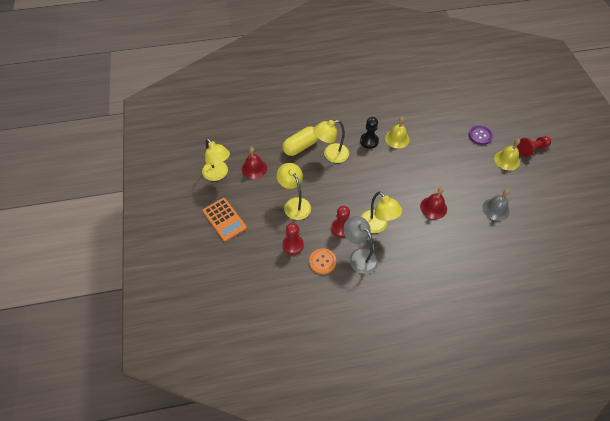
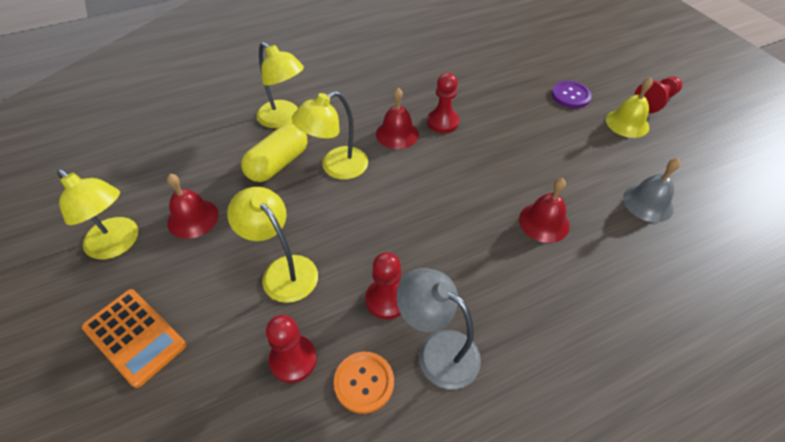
camera: 15 degrees left, 5 degrees down
black pawn [360,117,379,149] -> red bell [376,88,419,149]
yellow lamp [361,192,402,233] -> yellow lamp moved to [257,42,304,128]
yellow bell [385,117,409,148] -> red pawn [427,73,459,133]

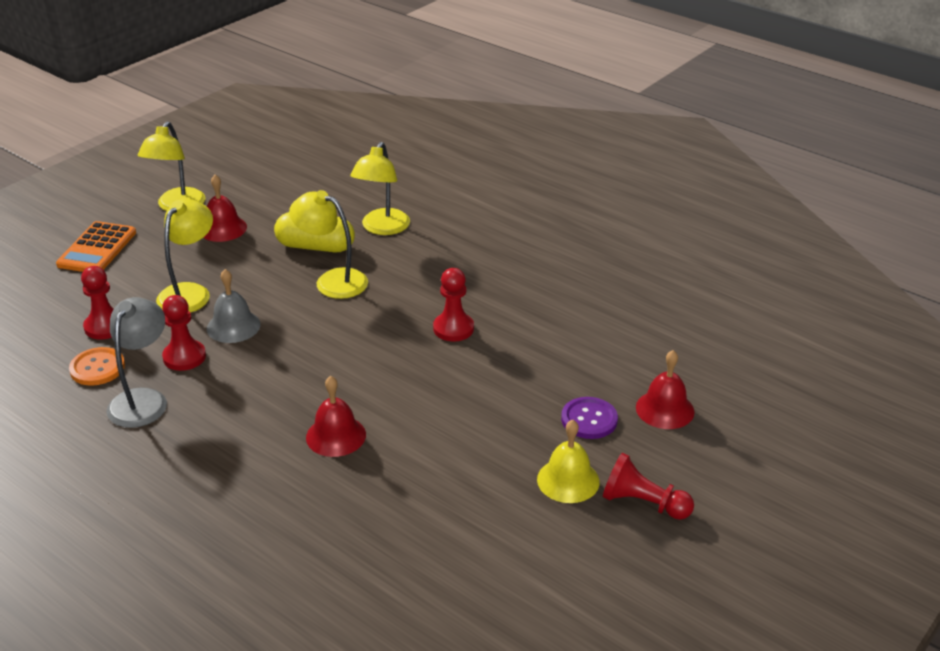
camera: 65 degrees right, 15 degrees down
red bell [376,88,419,149] -> red bell moved to [636,350,695,429]
grey bell [623,158,680,222] -> grey bell moved to [207,269,261,343]

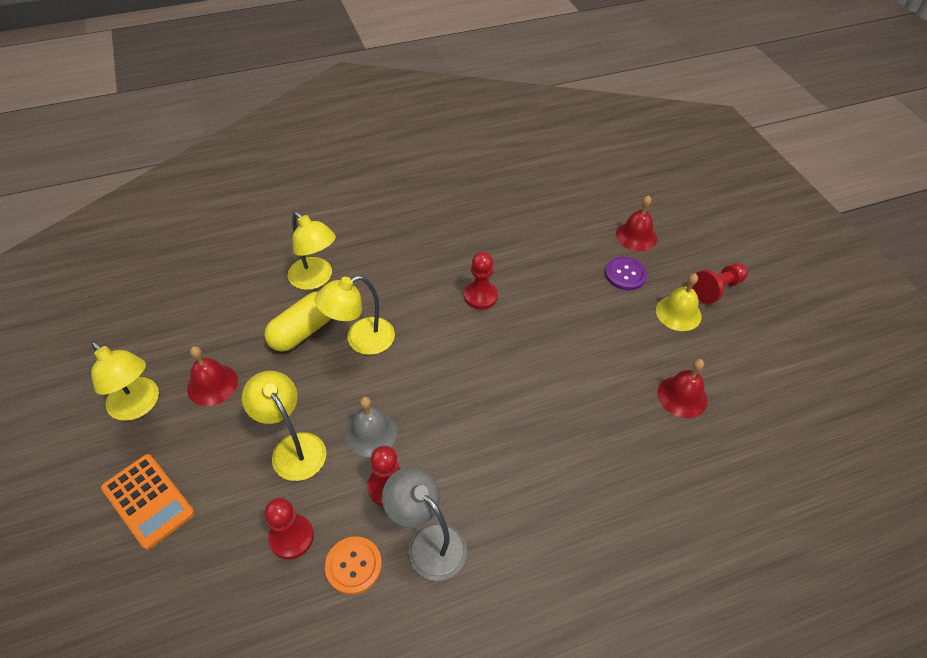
camera: 60 degrees left, 15 degrees up
red bell [306,376,366,457] -> red bell moved to [657,359,708,418]

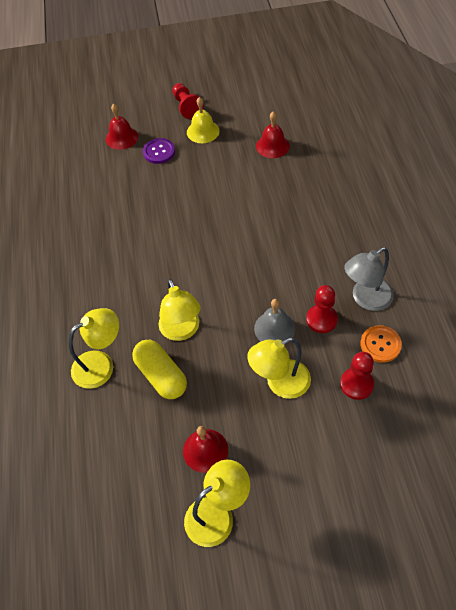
camera: 75 degrees left, 5 degrees up
orange calculator [101,454,195,550] -> none
red pawn [464,252,498,310] -> none

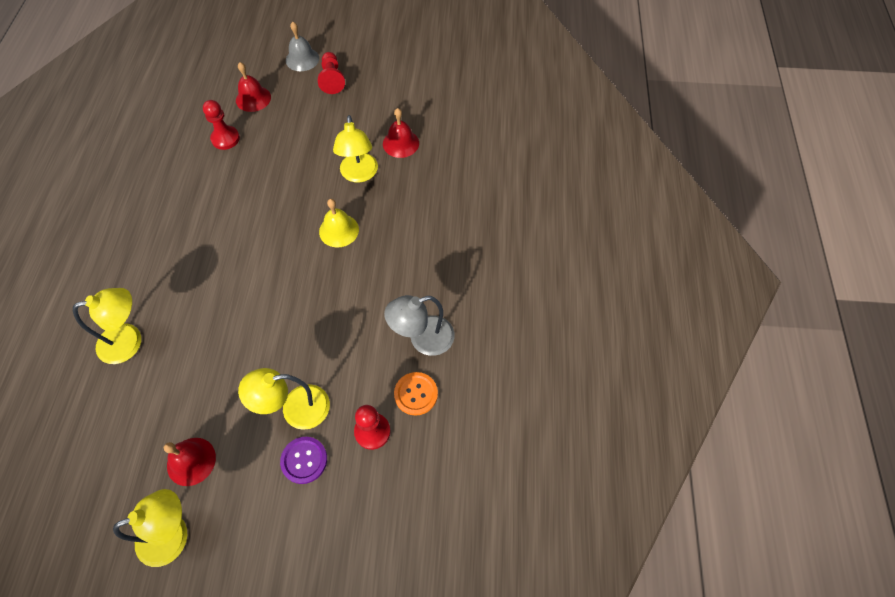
camera: 10 degrees right, 5 degrees up
yellow capsule [132,340,187,399] -> none
purple button [143,138,175,164] -> purple button moved to [280,437,327,484]
yellow lamp [159,279,201,341] -> yellow lamp moved to [333,115,378,182]
yellow bell [187,97,220,143] -> yellow bell moved to [319,199,359,247]
grey bell [254,299,295,341] -> grey bell moved to [286,22,319,71]
red pawn [306,285,338,333] -> red pawn moved to [203,100,240,150]

